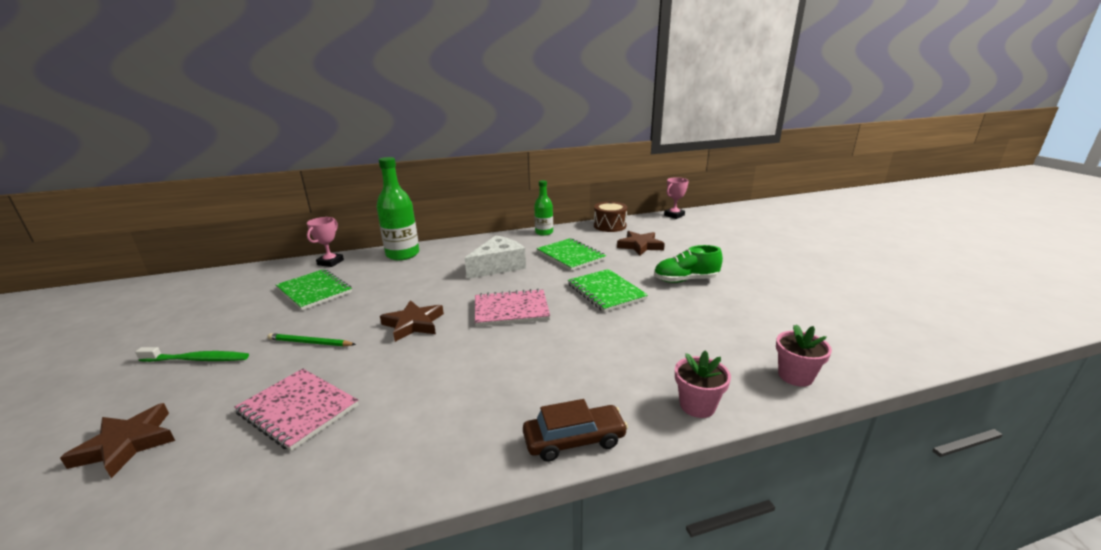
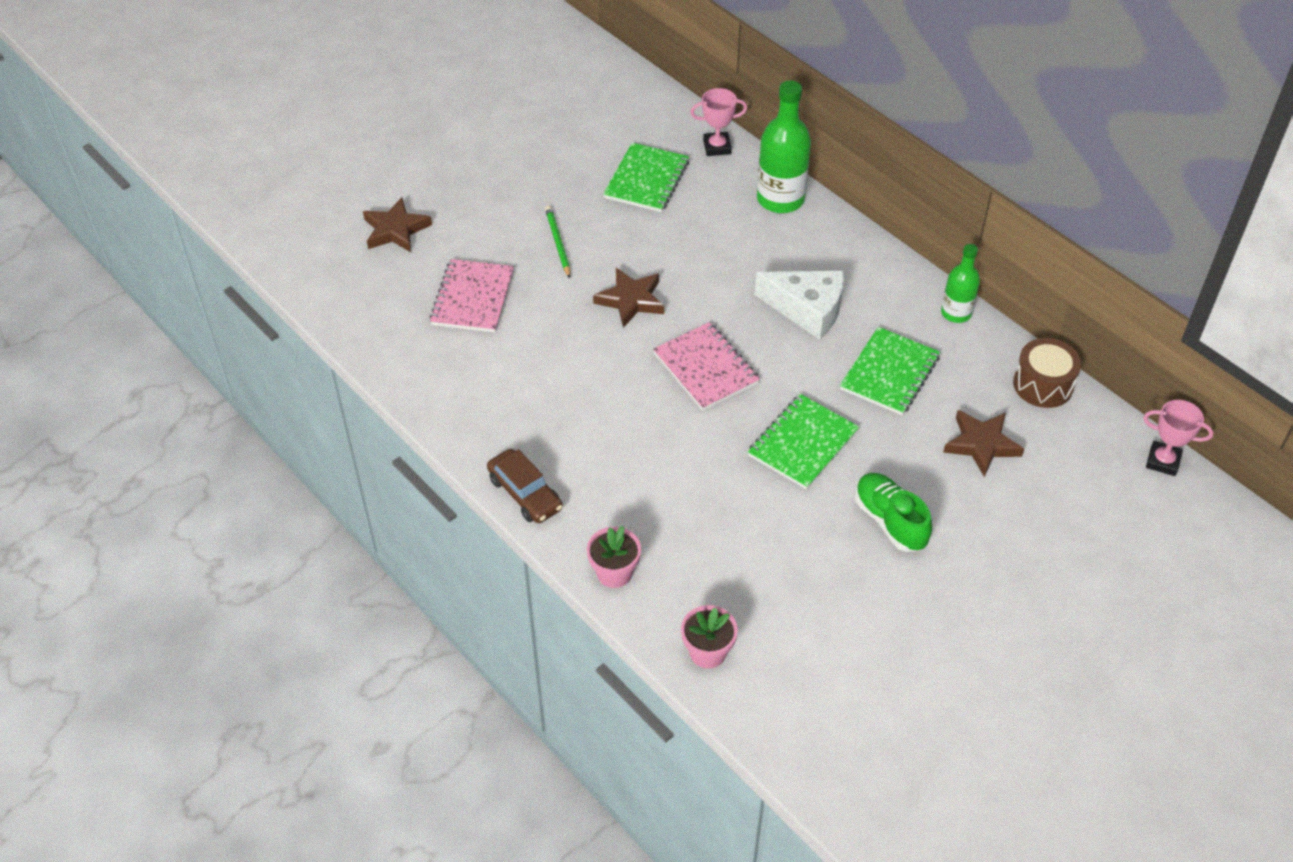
camera: 65 degrees right, 25 degrees up
green toothbrush [135,347,249,362] -> none

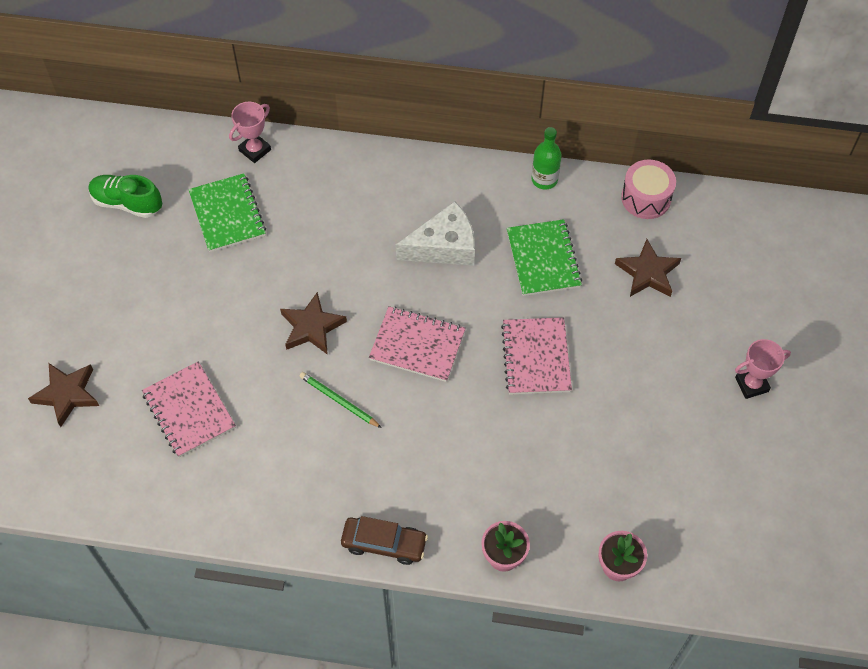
camera: 40 degrees left, 10 degrees up
green pencil [545,206,570,278] -> green pencil moved to [299,372,382,428]
green notebook [748,394,859,490] -> pink notebook [501,317,572,395]
green bottle [757,80,811,213] -> none
green shoe [855,473,932,552] -> green shoe moved to [89,175,162,218]
brown drum [1013,338,1081,408] -> pink drum [621,160,676,219]
pink trophy [1143,400,1213,476] -> pink trophy moved to [735,339,791,399]

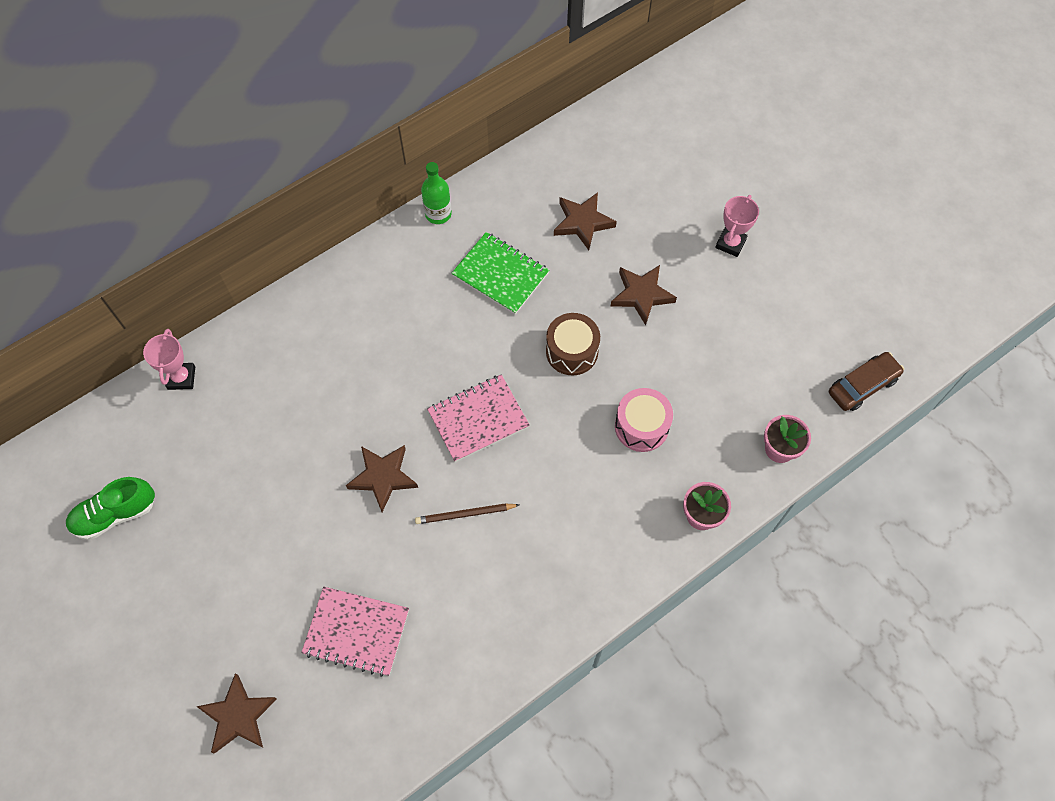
camera: 45 degrees left, 5 degrees up
green notebook [189,173,266,252] -> none
green pencil [299,372,382,428] -> brown pencil [415,503,519,524]
brown car [341,516,428,565] -> brown car moved to [829,352,904,411]
white cheese [396,201,475,266] -> none
pink notebook [501,317,572,395] -> brown drum [546,313,600,375]
pink drum [621,160,676,219] -> pink drum moved to [615,388,673,452]
none -> brown star [611,265,677,325]

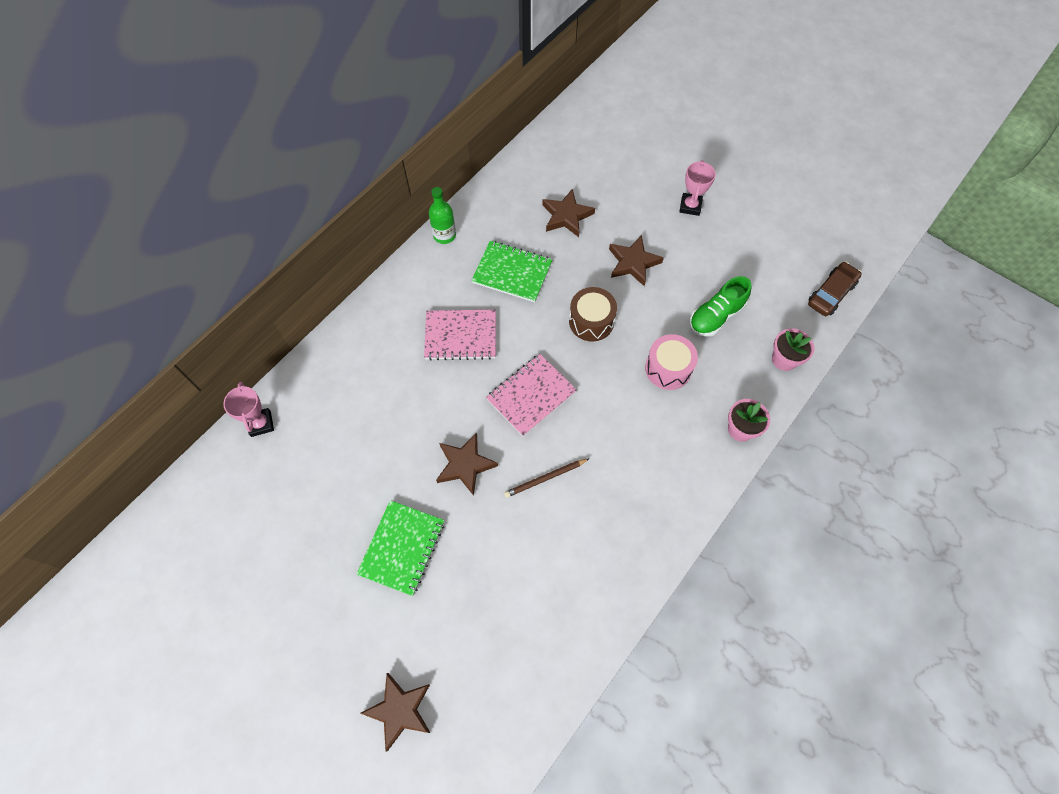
camera: 15 degrees left, 0 degrees up
green shoe [66,477,155,540] -> green shoe moved to [690,276,752,337]
pink notebook [301,587,409,677] -> pink notebook moved to [424,310,496,360]
none -> green notebook [357,500,444,596]

